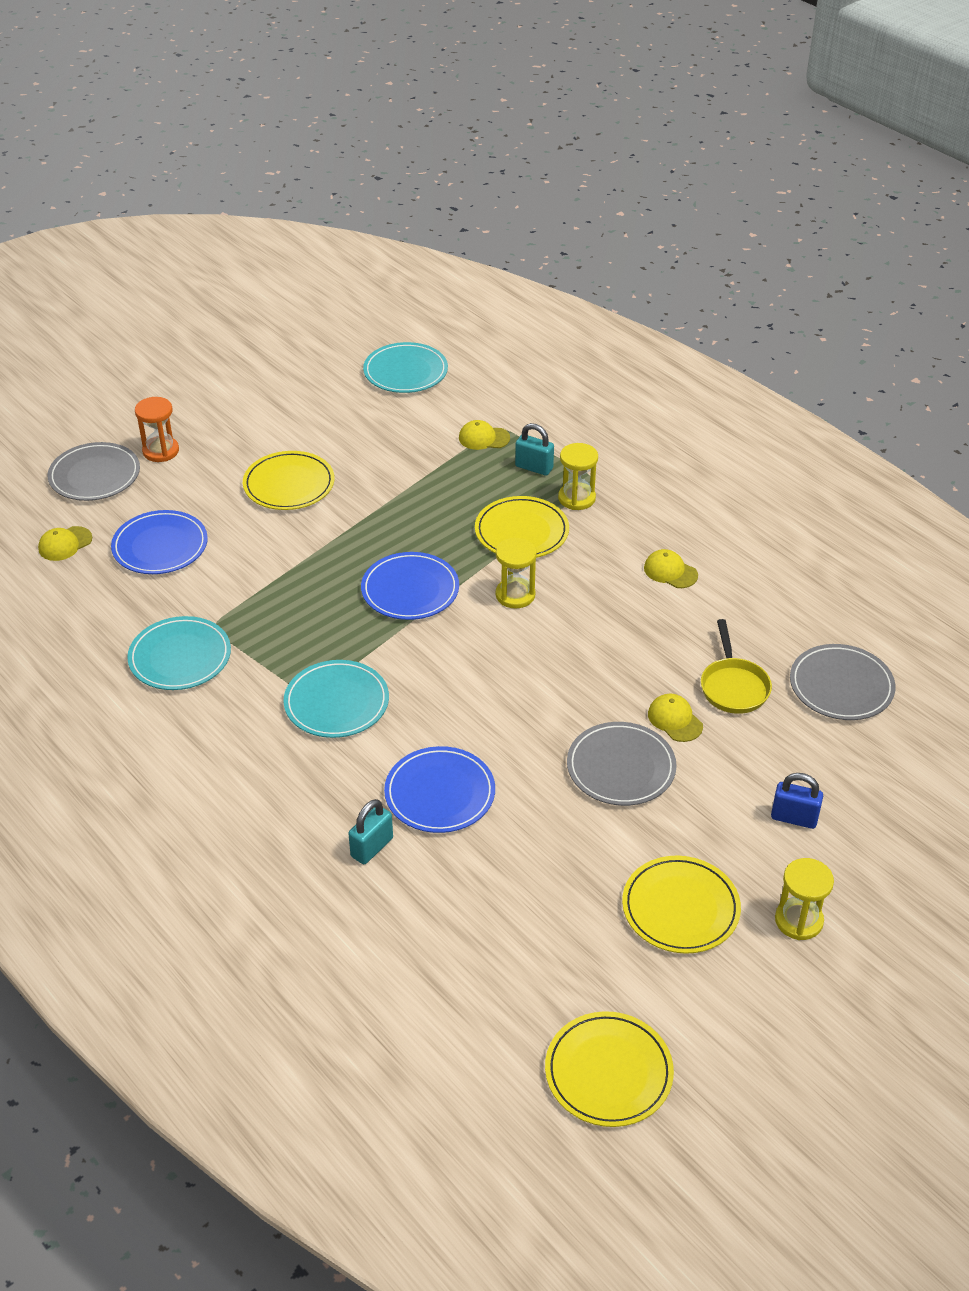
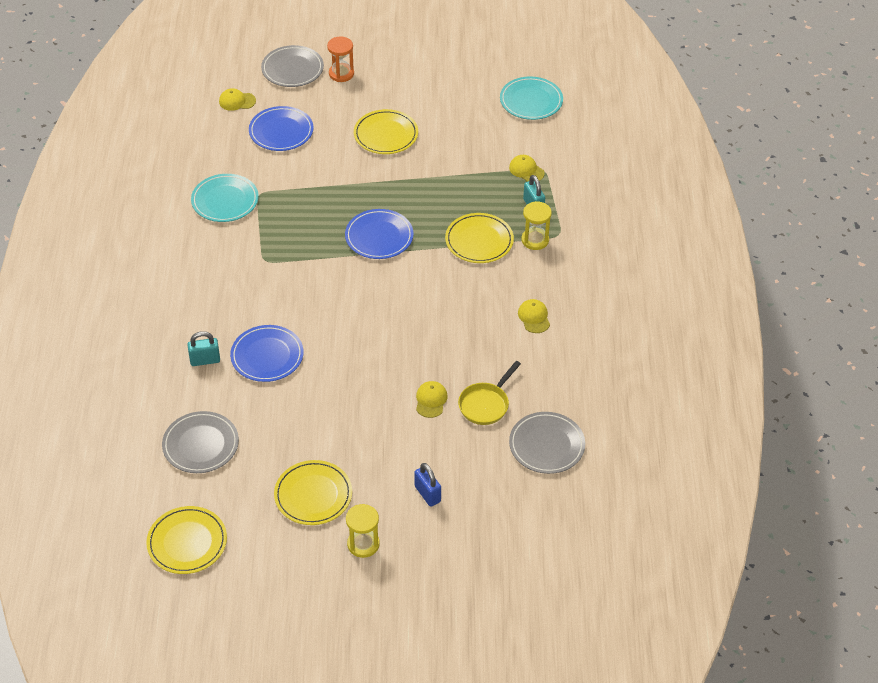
camera: 40 degrees right, 5 degrees up
turquoise plate [283,660,389,738] -> none
yellow hourglass [495,538,537,609] -> none
grey plate [567,722,677,806] -> grey plate moved to [162,411,239,473]

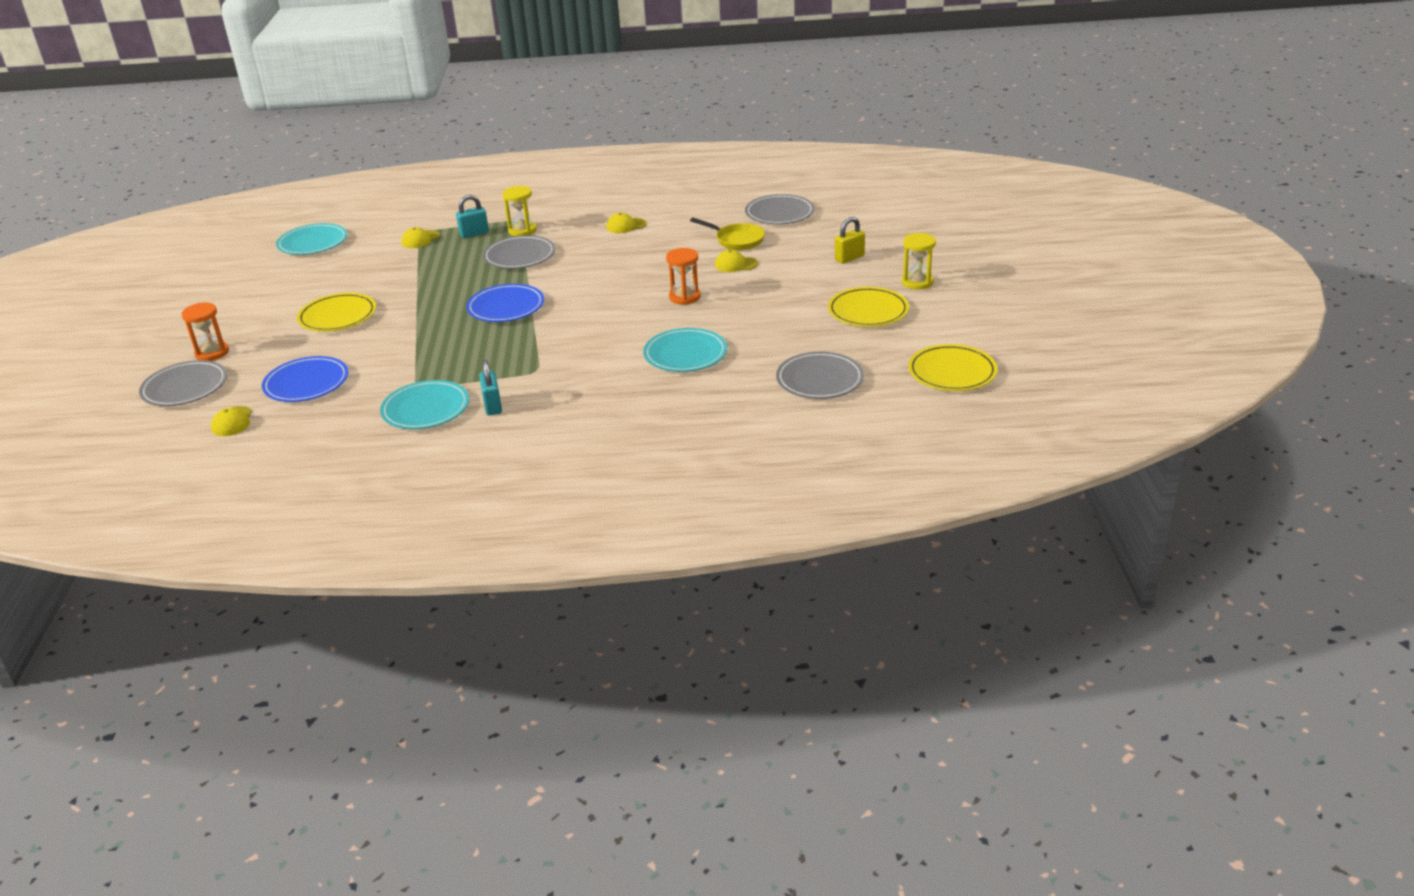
camera: 90 degrees left, 15 degrees down
turquoise padlock [187,331,220,366] -> turquoise padlock moved to [479,359,502,415]
blue plate [230,325,304,382] -> turquoise plate [643,328,727,372]
blue padlock [415,463,441,507] -> yellow padlock [835,217,865,264]
yellow plate [445,213,514,263] -> grey plate [483,235,555,269]
none -> orange hourglass [666,248,701,305]

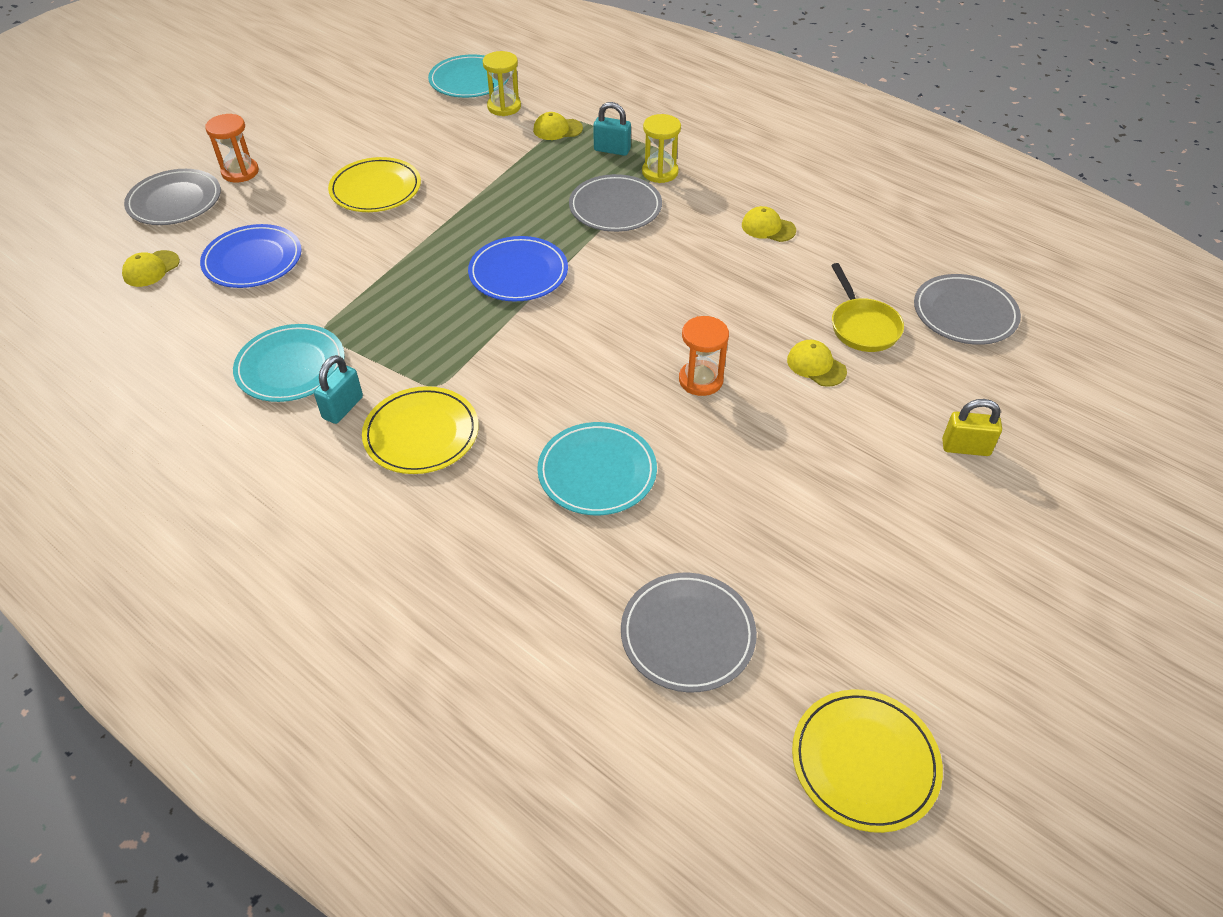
camera: 40 degrees right, 15 degrees up
yellow plate [828,287,909,327] -> yellow plate moved to [362,386,479,474]
yellow hourglass [902,233,936,290] -> yellow hourglass moved to [483,51,521,116]

